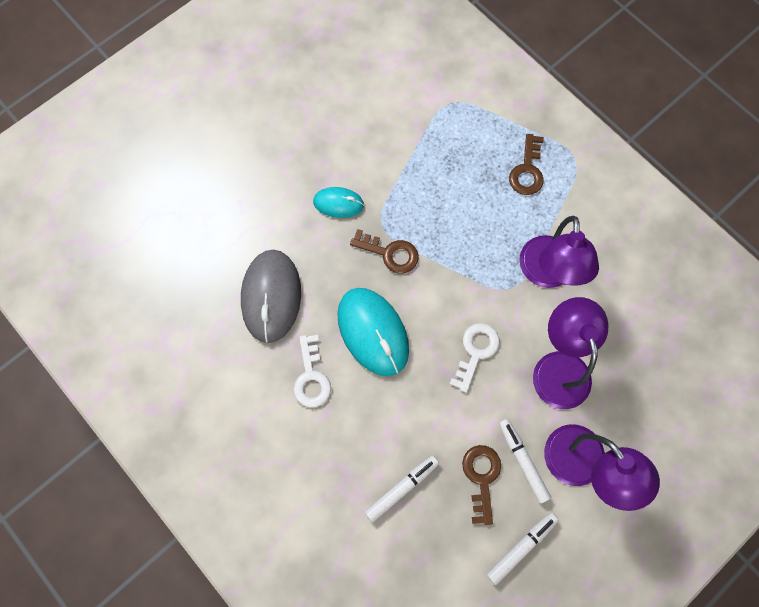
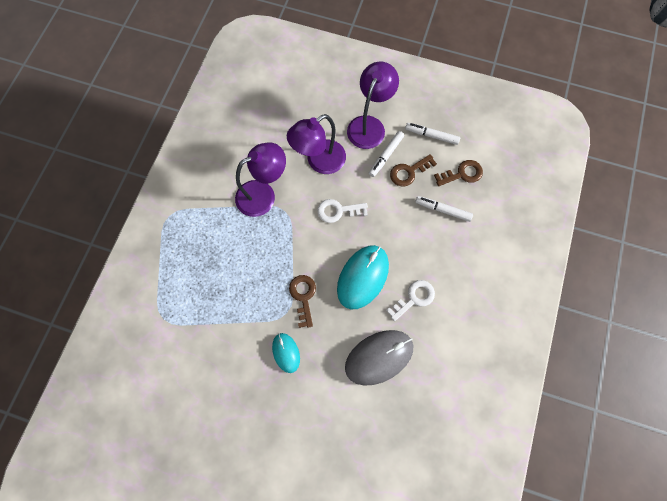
camera: 120 degrees left, 0 degrees up
brown key [509,134,544,195] -> brown key moved to [434,160,483,186]

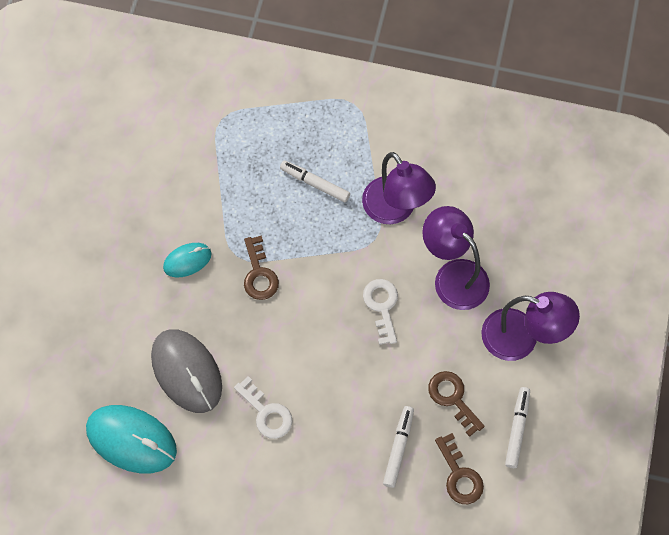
camera: 85 degrees right, 5 degrees down
brown key [289,275,316,328] -> brown key turned 90 degrees clockwise [244,236,279,300]
turquoise mouse [337,245,389,309] -> turquoise mouse moved to [86,405,177,473]
white marker [369,131,404,177] -> white marker moved to [280,161,350,202]

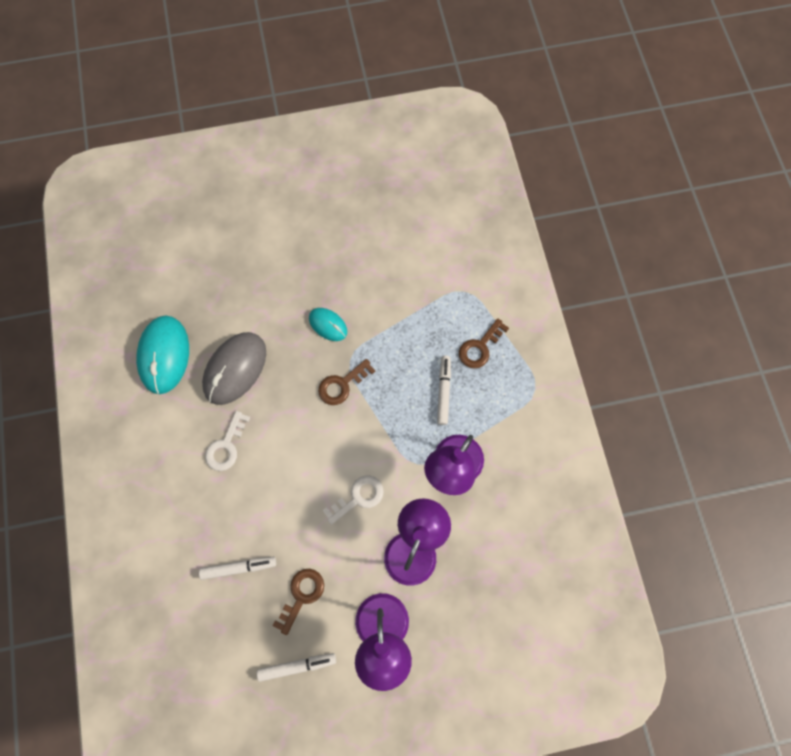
camera: 65 degrees right, 5 degrees up
brown key [435,433,484,504] -> brown key moved to [459,319,509,368]

